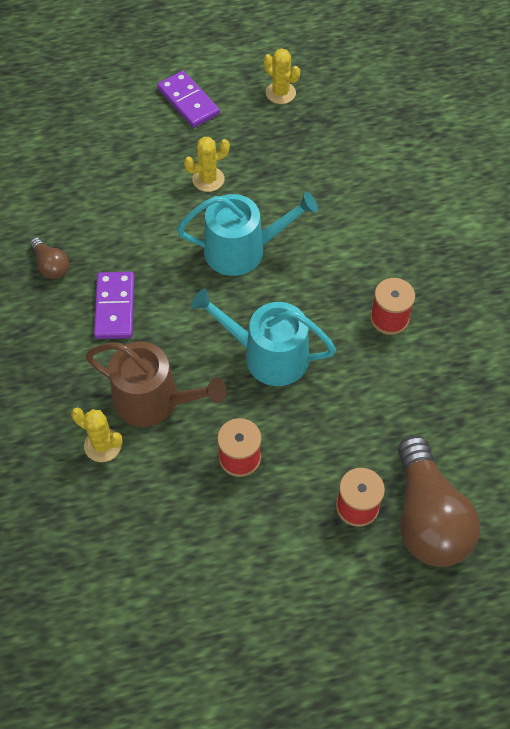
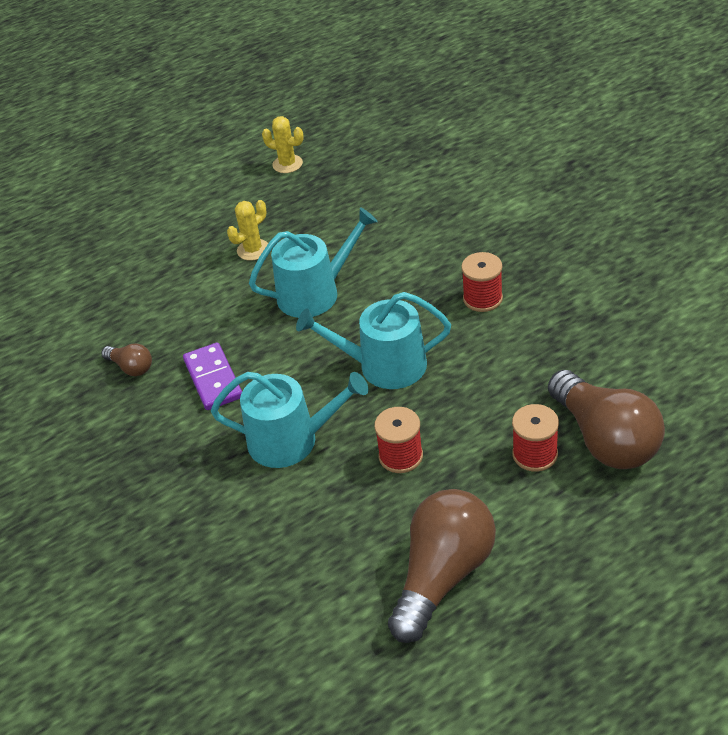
camera: 15 degrees left, 15 degrees down
yellow cactus [71,408,123,462] -> none
brown watering can [85,342,226,427] -> turquoise watering can [211,372,369,468]
purple domino [157,71,220,128] -> none
none -> brown light bulb [388,489,496,643]

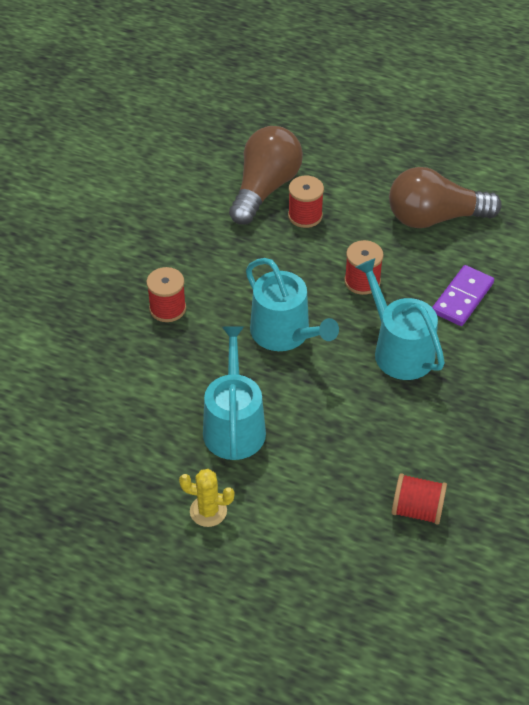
camera: 130 degrees left, 5 degrees up
brown light bulb [102,343,152,376] -> red spool [392,473,447,525]
purple domino [183,343,242,410] -> purple domino moved to [432,265,494,326]
turquoise watering can [249,207,378,318] -> turquoise watering can turned 60 degrees clockwise [203,326,266,460]
yellow cactus [262,116,304,173] -> none

